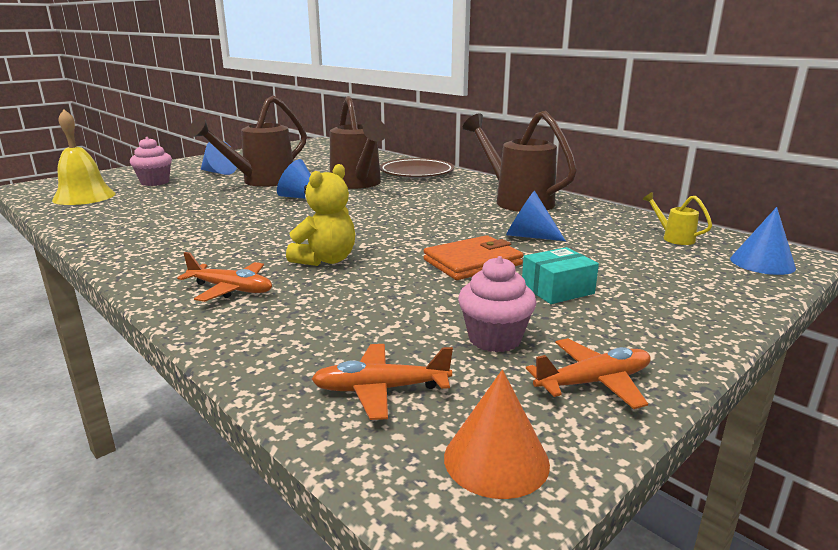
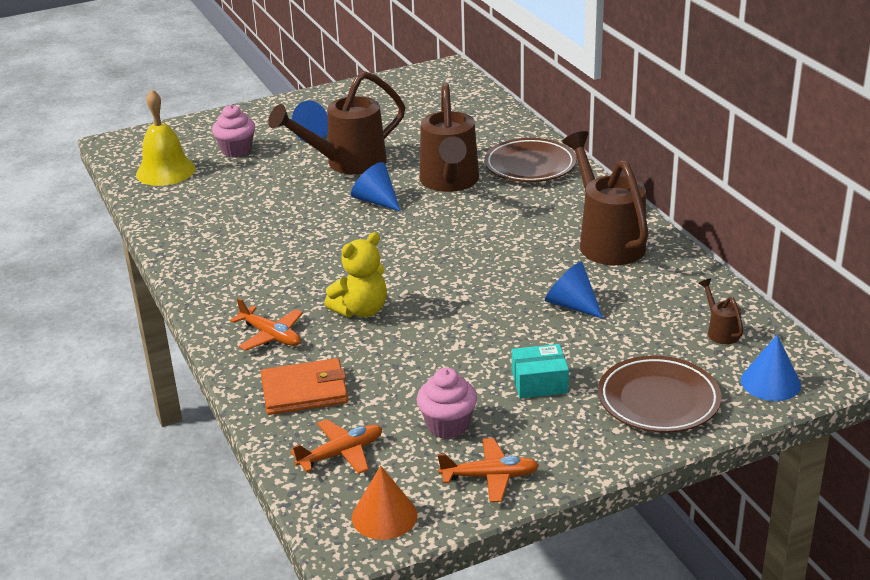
camera: 20 degrees right, 10 degrees up
orange plane [312,344,453,420] -> orange plane turned 135 degrees clockwise [291,419,383,474]
orange wallet [424,235,523,280] -> orange wallet moved to [261,358,348,415]
yellow watering can [642,192,712,245] -> brown watering can [699,279,743,344]
none -> brown plate [598,356,721,433]

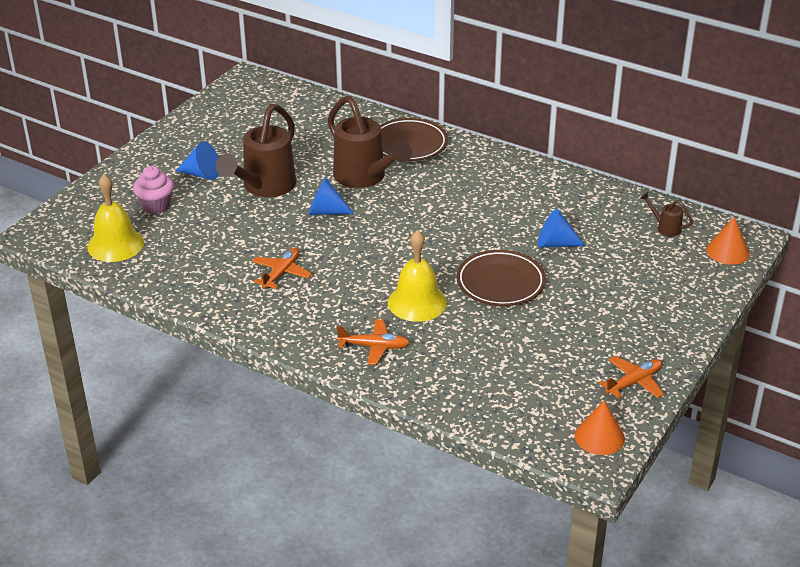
camera: 35 degrees left, 5 degrees up
orange wallet [261,358,348,415] -> none
orange plane [291,419,383,474] -> orange plane moved to [252,248,312,289]
yellow teddy bear [324,232,387,317] -> yellow bell [388,230,447,322]
pink cupcake [417,368,477,439] -> none
turquoise box [512,344,569,398] -> none
brown watering can [562,131,649,265] -> none
brown plate [598,356,721,433] -> brown plate moved to [456,250,546,306]
blue cone [741,335,801,401] -> orange cone [706,217,750,265]

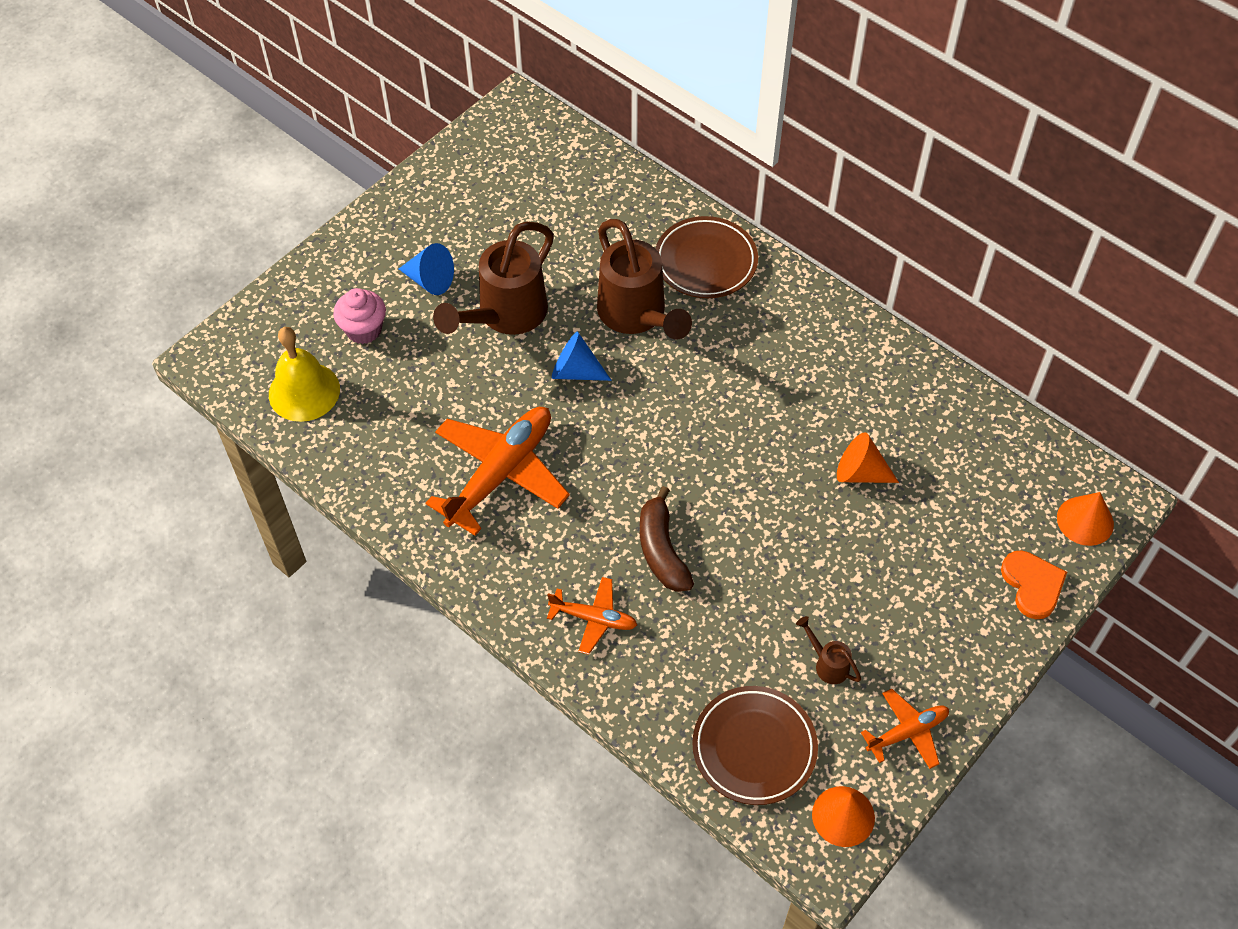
camera: 10 degrees right, 20 degrees up
orange plane [252,248,312,289] -> orange plane [426,407,570,536], size x1.90
yellow bell [388,230,447,322] -> brown banana [640,486,694,592]
brown plate [456,250,546,306] -> brown plate moved to [692,686,818,805]
blue cone [538,209,585,247] -> orange cone [837,432,899,483]
brown watering can [640,192,693,236] -> brown watering can moved to [796,616,861,684]
none -> orange heart [1001,550,1067,619]

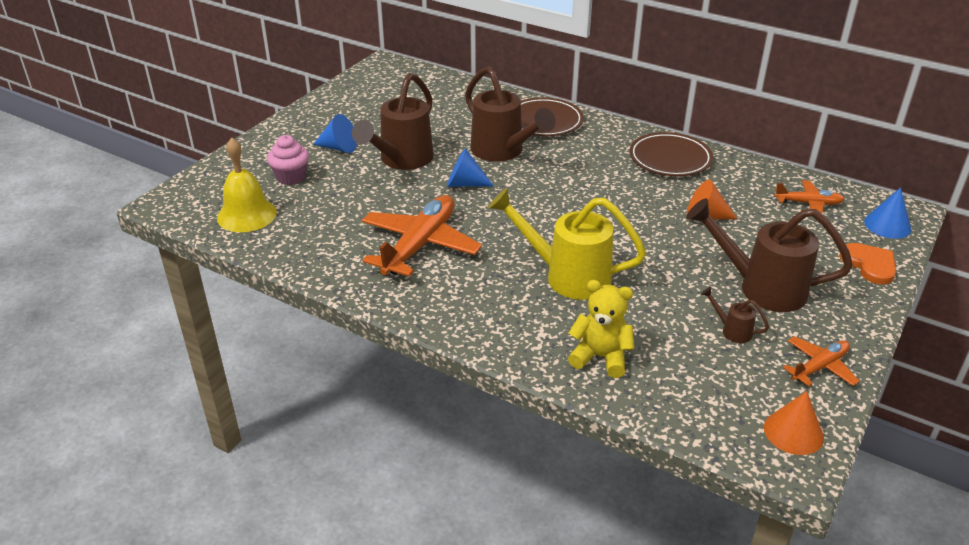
camera: 10 degrees left, 20 degrees down
orange plane [547,577,637,655] -> orange plane moved to [774,180,844,213]
brown banana [640,486,694,592] -> yellow watering can [488,188,646,300]
brown plate [692,686,818,805] -> brown plate moved to [630,132,713,176]
orange cone [1057,492,1114,546] -> blue cone [864,187,911,239]
none -> yellow teddy bear [568,280,635,378]
none -> brown watering can [686,198,853,312]

